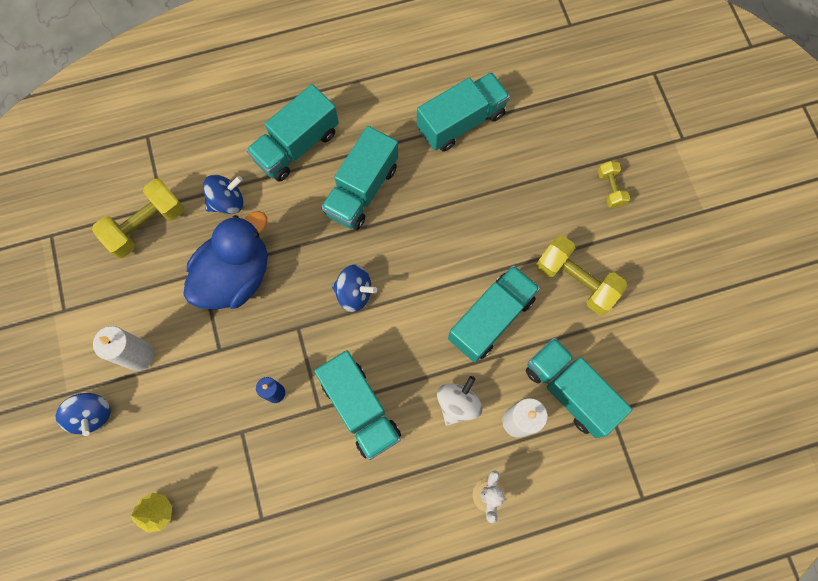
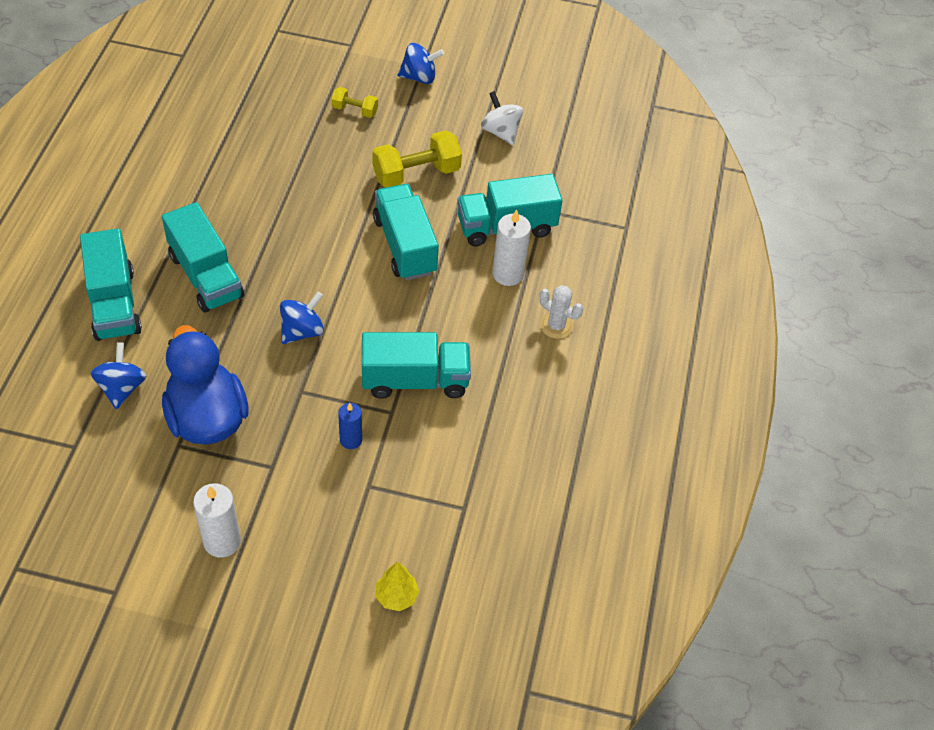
camera: 65 degrees left, 20 degrees down
blue spinning top [56,393,111,436] -> blue spinning top moved to [398,43,444,84]
yellow dumbbell [92,179,184,258] -> none
turquoise truck [417,72,510,152] -> none
white spinning top [437,376,482,426] -> white spinning top moved to [481,91,523,145]

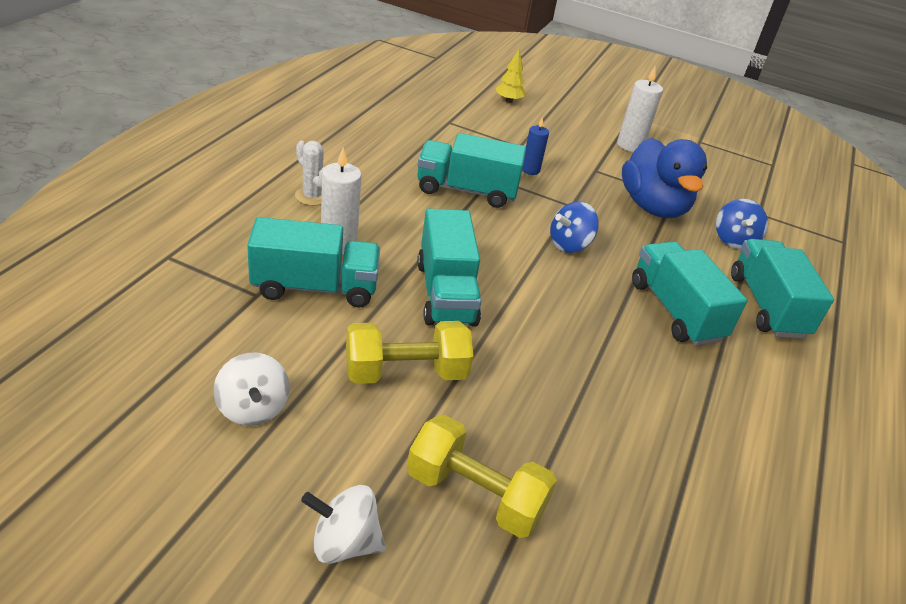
camera: 170 degrees left, 15 degrees down
yellow dumbbell [332,87,378,118] -> yellow dumbbell [407,415,557,538], size x1.84
blue spinning top [398,43,444,84] -> white spinning top [301,485,386,563]

